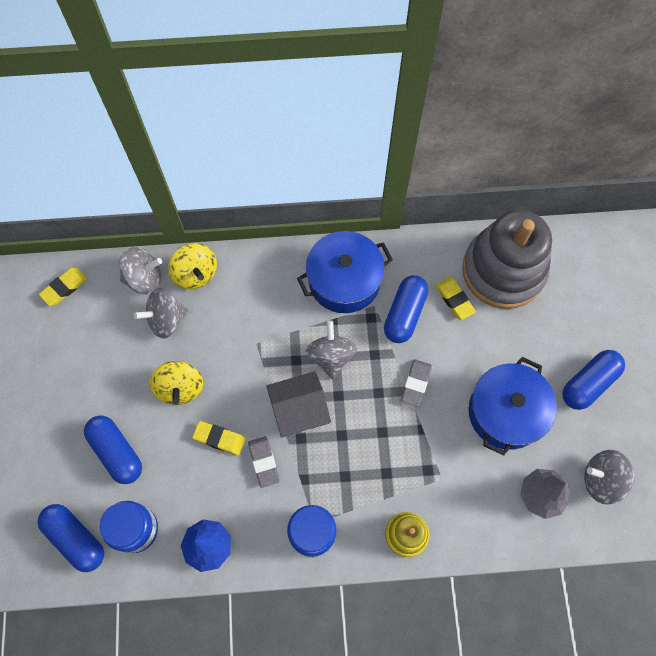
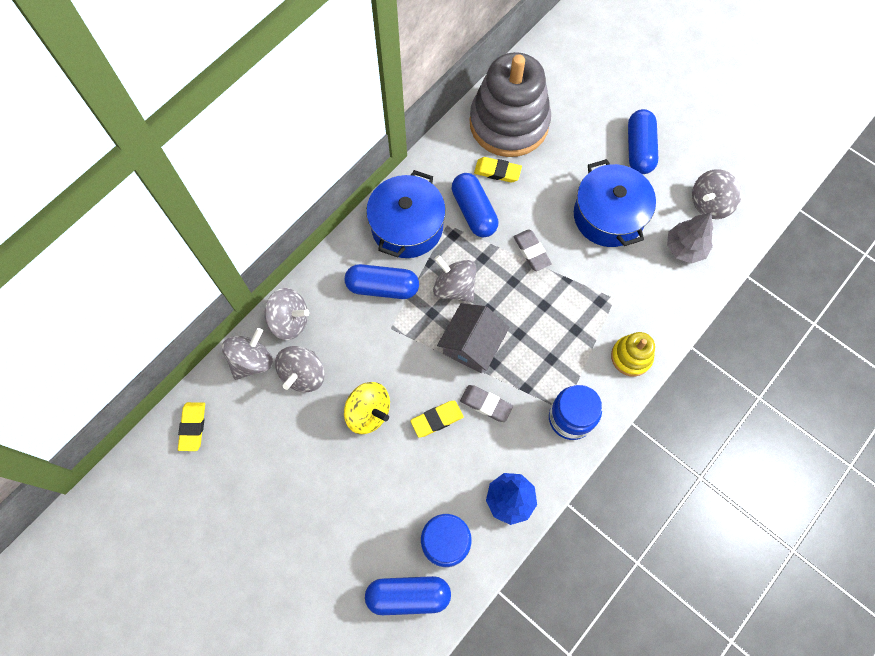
camera: 45 degrees left, 0 degrees up
blue capsule [84,416,142,484] -> blue capsule moved to [345,264,419,299]
yellow spinning top [168,243,217,289] -> grey spinning top [264,288,309,340]

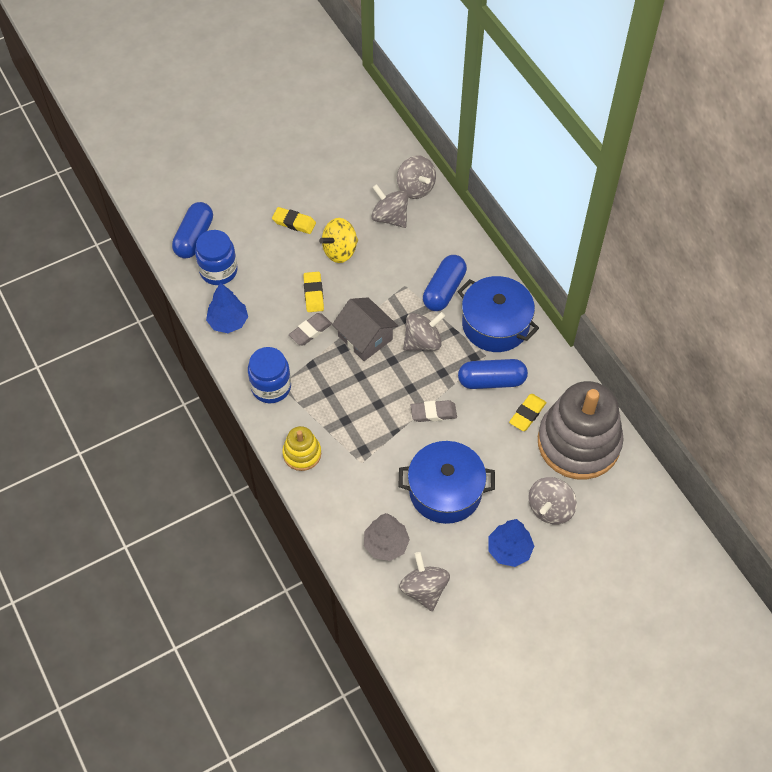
camera: 110 degrees right, 10 degrees down
yellow eraser [178,402,205,451] -> yellow eraser moved to [272,207,316,234]
grey spinning top [264,288,309,340] -> grey spinning top moved to [528,477,577,525]
blue capsule [628,109,658,174] -> blue tree [488,519,534,567]

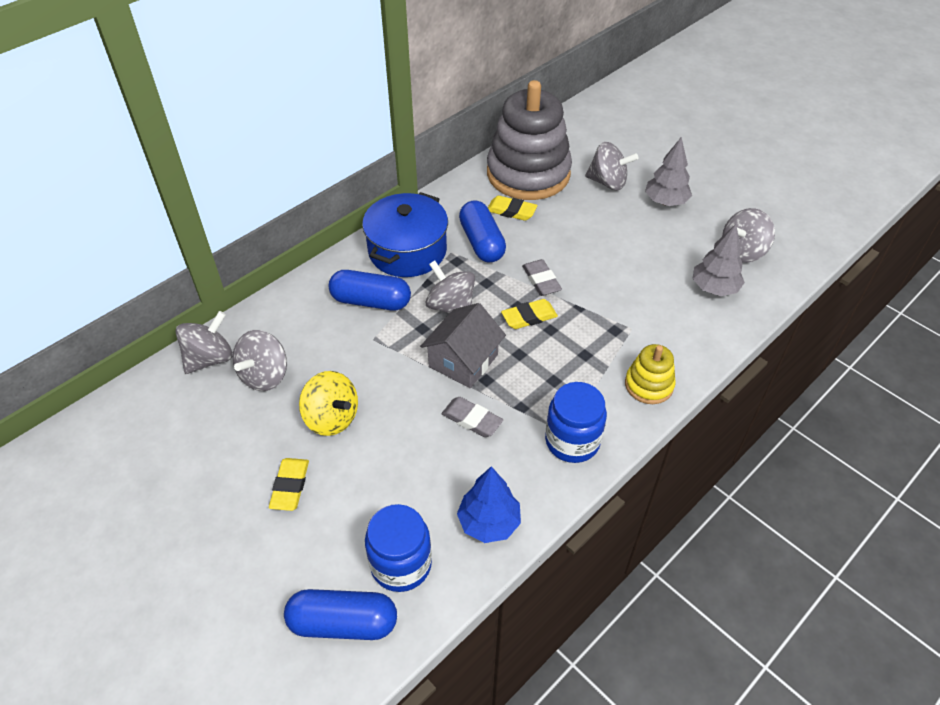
camera: 105 degrees left, 10 degrees down
yellow eraser [303,272,324,312] -> yellow eraser moved to [501,299,558,329]
blue pot [398,441,495,524] -> none
blue tree [488,519,534,567] -> grey tree [645,137,692,206]

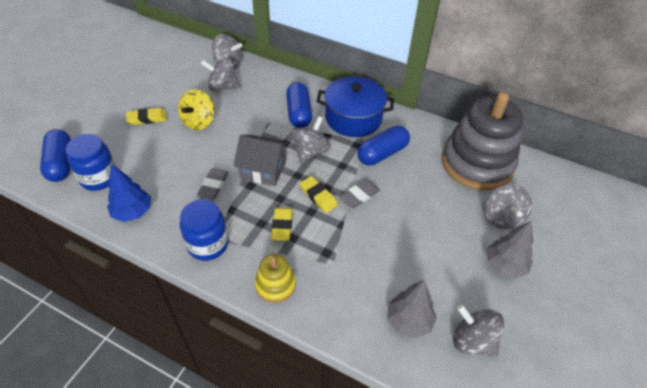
camera: 70 degrees right, 0 degrees up
yellow eraser [488,196,537,221] -> yellow eraser moved to [271,208,293,241]

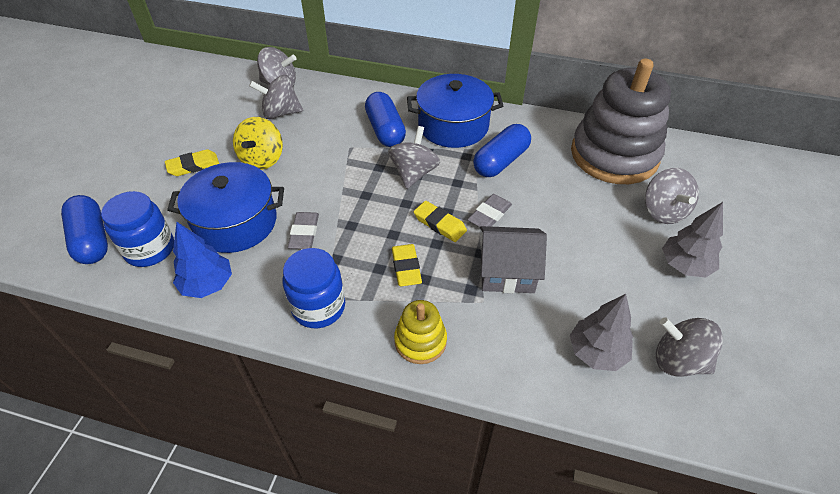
camera: 10 degrees left, 0 degrees up
grey house [234,135,289,186] -> grey house moved to [480,226,547,293]
none -> blue pot [167,162,284,253]

